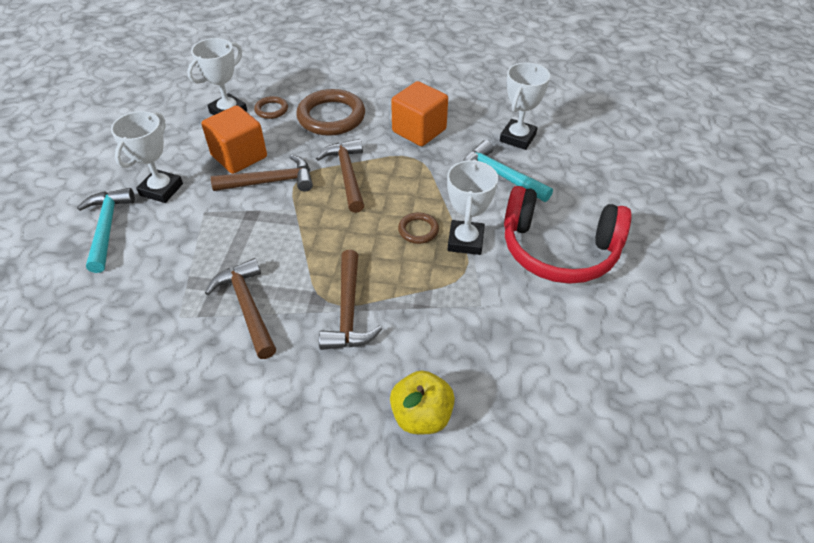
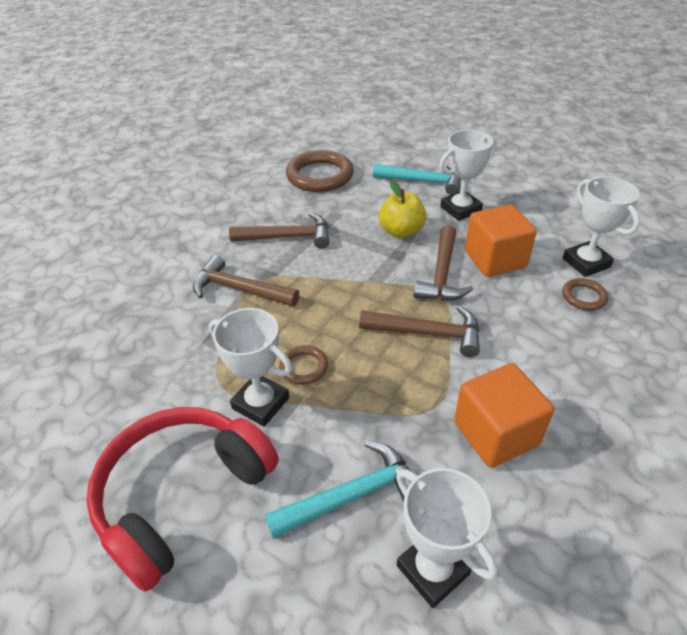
camera: 115 degrees right, 5 degrees down
white trophy [111,111,183,203] -> white trophy turned 75 degrees counterclockwise [439,130,497,221]
brown ring [296,89,365,136] -> brown ring moved to [286,150,354,192]
yellow apple [390,371,455,434] -> yellow apple moved to [379,180,427,238]

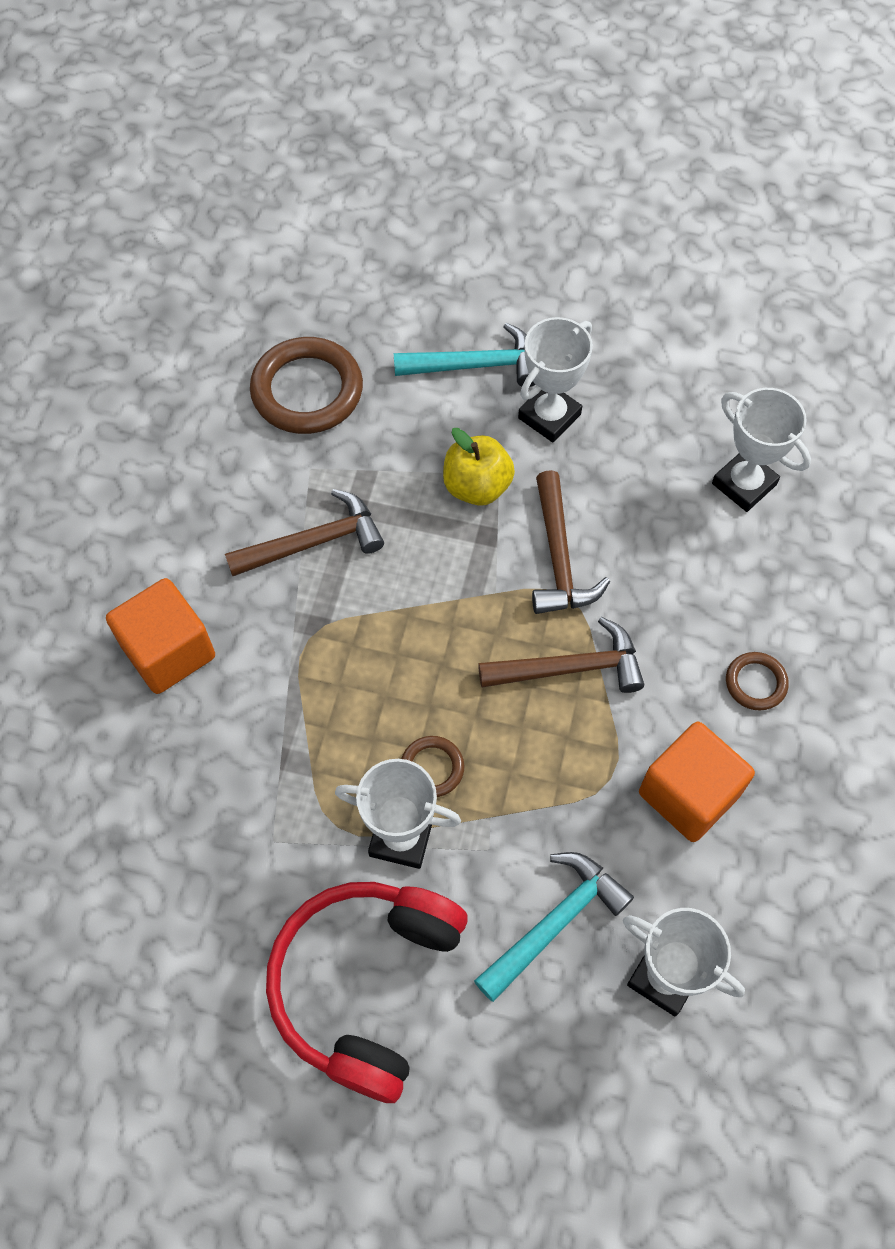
camera: 20 degrees left, 20 degrees up
brown hammer [193,255,299,306] -> none
orange cube [465,204,537,277] -> orange cube moved to [106,578,215,694]
brown ring [562,278,609,310] -> brown ring moved to [726,652,789,710]

